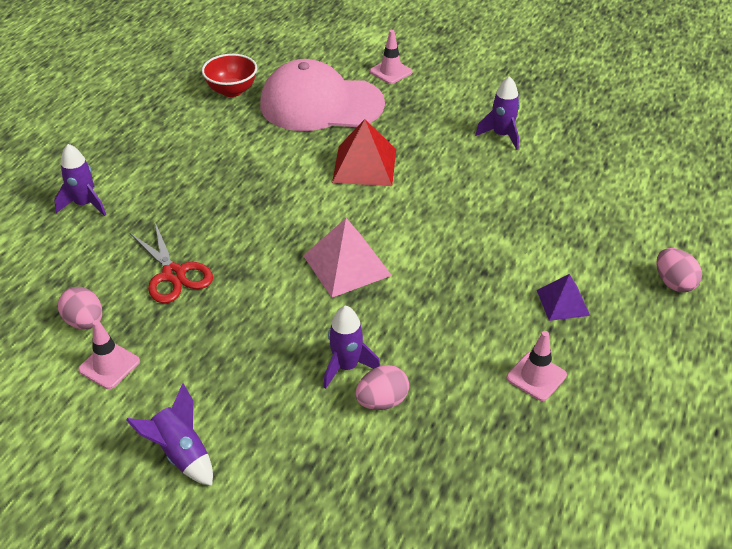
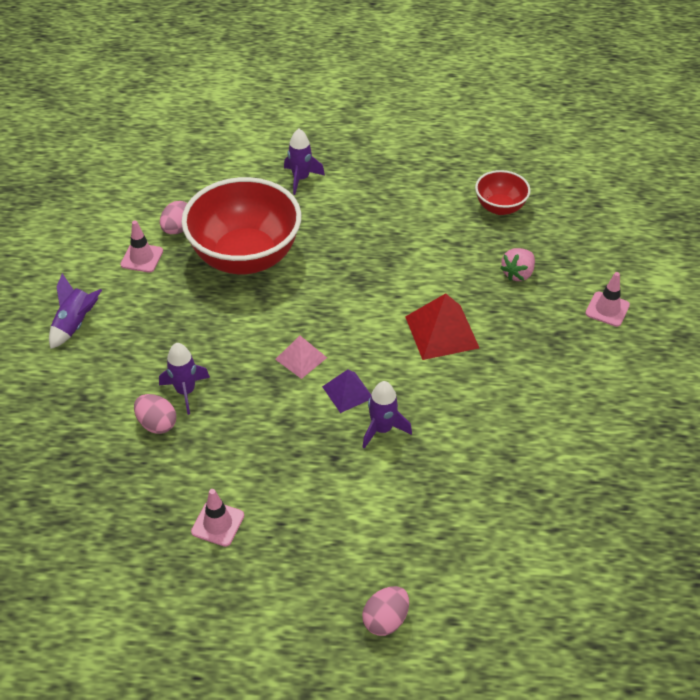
camera: 70 degrees right, 5 degrees up
red scissors [130,223,213,303] -> red bowl [181,177,301,274]
pink cap [260,59,385,131] -> pink strawberry [500,248,535,281]
pink pyramid [303,218,392,298] -> pink pyramid [275,336,327,379], size x0.61
purple rocket [475,76,520,150] -> purple rocket moved to [363,381,412,449]
purple pyramid [537,274,590,321] -> purple pyramid moved to [322,370,371,413]

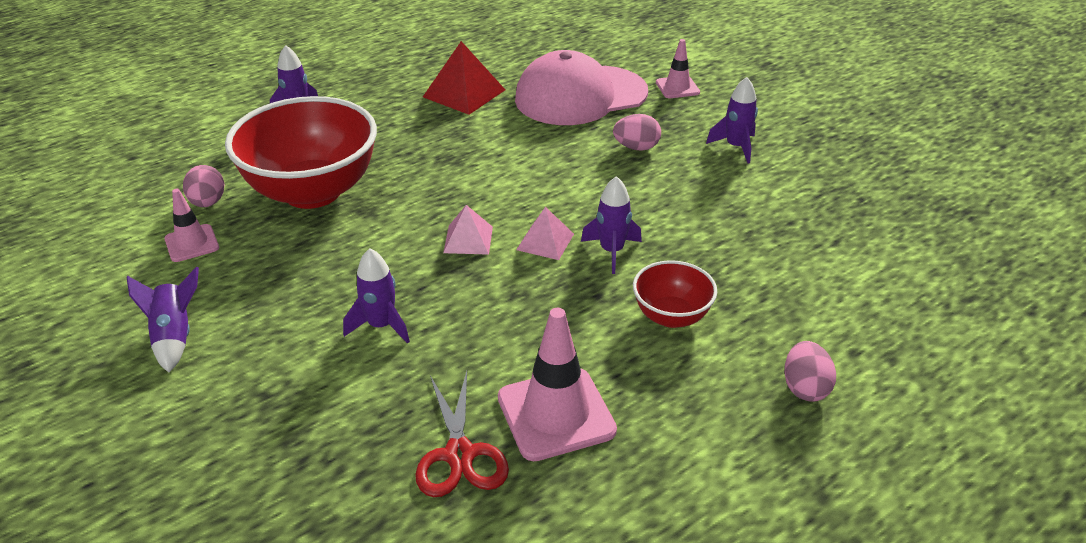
camera: 40 degrees left, 10 degrees down
pink egg [134,394,176,434] -> pink egg moved to [613,114,661,151]
pink traffic cone [191,489,244,547] -> pink traffic cone [498,308,617,461], size x1.73
purple pyramid [322,370,371,413] -> pink pyramid [516,207,574,260]
red pyramid [405,293,479,360] -> red pyramid moved to [423,41,505,115]
red bowl [475,170,531,215] -> red bowl moved to [633,260,717,328]
pink strawberry [500,248,535,281] -> pink cap [515,50,648,125]
none -> red scissors [415,371,509,497]
none -> purple rocket [706,77,758,163]

